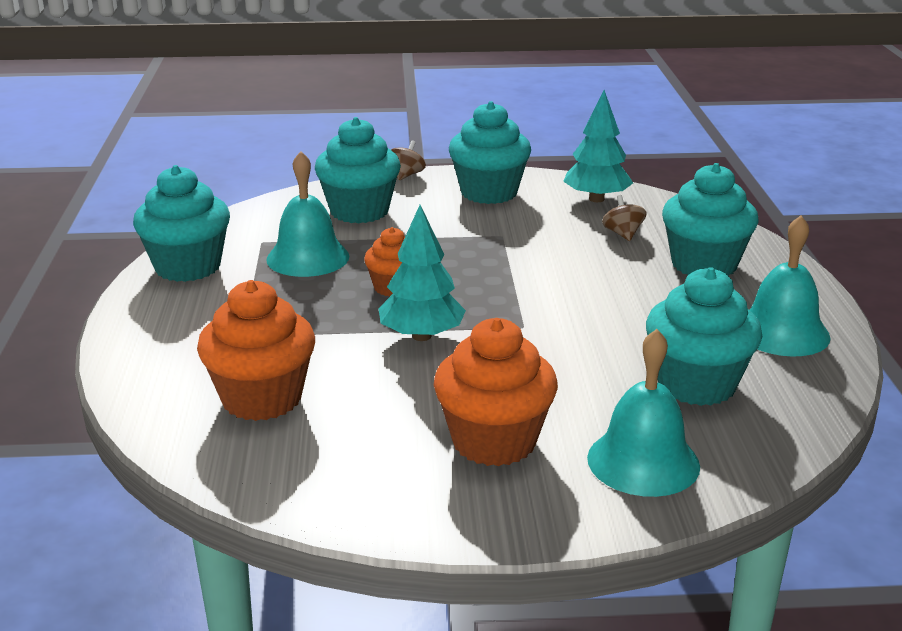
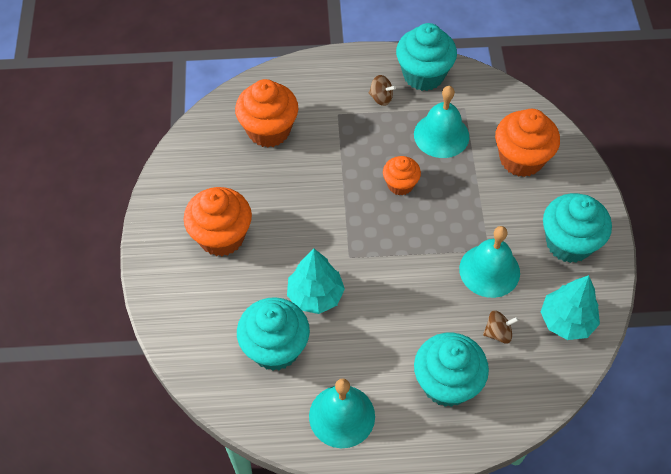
camera: 90 degrees right, 30 degrees up
turquoise cupcake [315,117,401,224] -> orange cupcake [495,109,560,177]
turquoise tree [379,205,466,341] -> turquoise tree moved to [287,249,345,314]
brown spinning top [391,140,426,180] -> brown spinning top moved to [369,75,396,106]
turquoise bell [587,329,700,497] -> turquoise bell moved to [459,226,520,298]

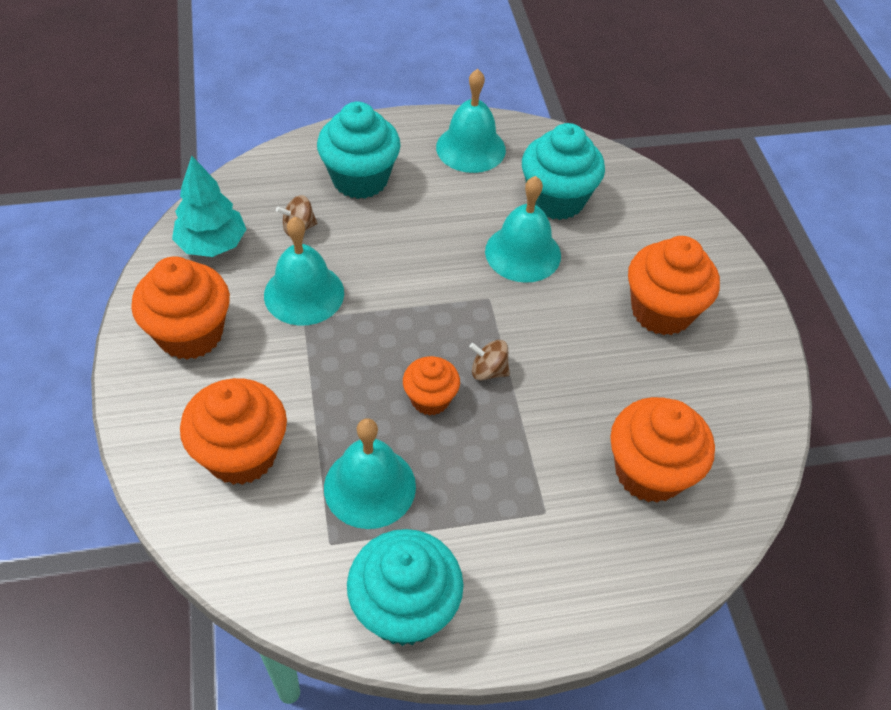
camera: 170 degrees right, 5 degrees down
turquoise tree [287,249,345,314] -> turquoise bell [485,176,561,283]
brown spinning top [369,75,396,106] -> brown spinning top moved to [469,340,510,380]
turquoise cupcake [543,193,612,263] -> orange cupcake [131,256,230,360]

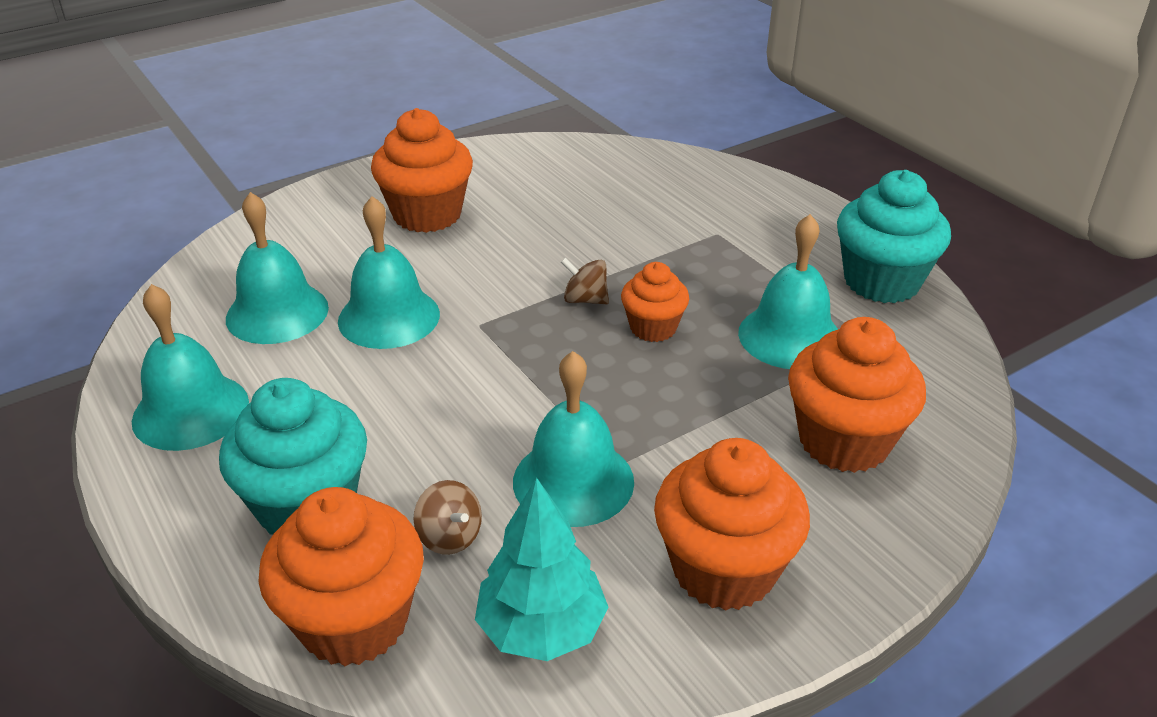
camera: 110 degrees left, 15 degrees down
brown spinning top [469,340,510,380] -> brown spinning top turned 120 degrees clockwise [561,258,609,304]
turquoise cupcake [522,123,605,220] -> turquoise bell [226,192,329,344]
orange cupcake [610,397,715,503] -> orange cupcake moved to [258,487,424,666]

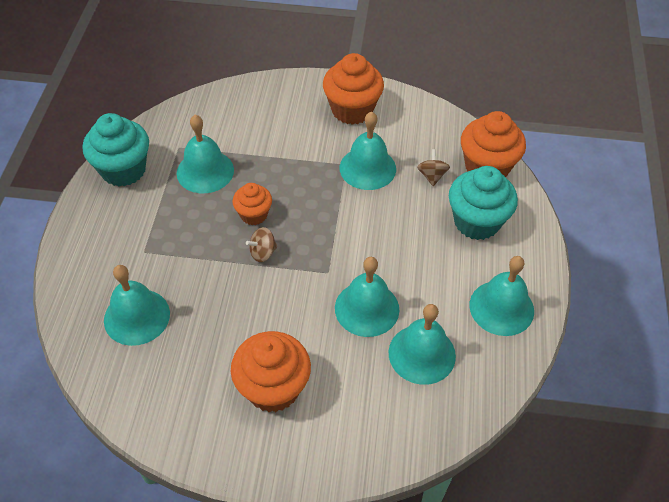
camera: 140 degrees left, 15 degrees up
turquoise tree [475,478,609,661] -> none
brown spinning top [561,258,609,304] -> brown spinning top turned 90 degrees clockwise [246,227,277,262]
orange cupcake [788,317,926,473] -> none
none -> turquoise bell [104,265,170,346]

